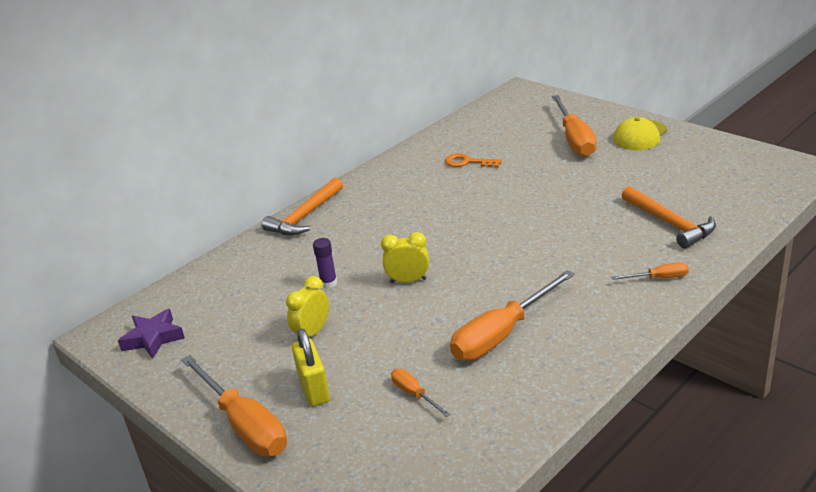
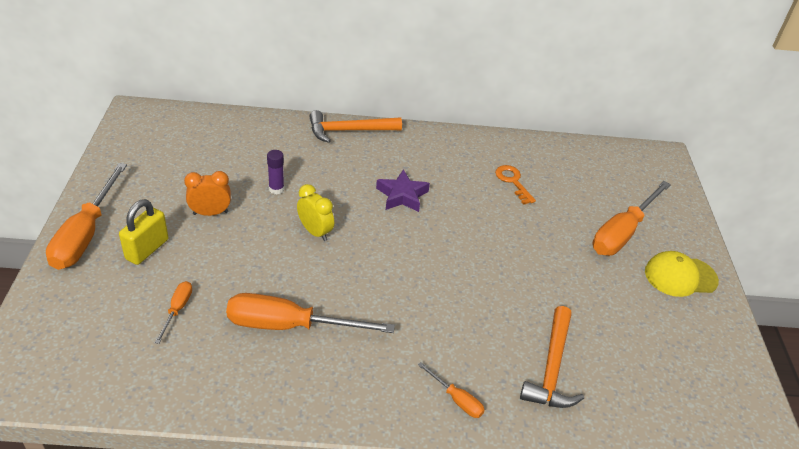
camera: 40 degrees right, 10 degrees up
purple star [118,308,185,359] -> purple star moved to [376,169,430,212]
yellow clock [286,276,329,337] -> orange clock [184,171,231,216]

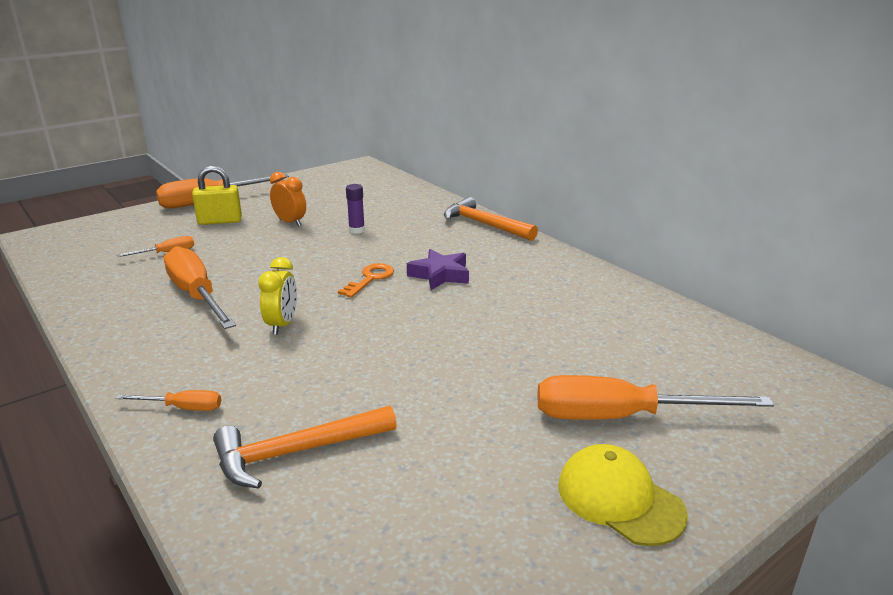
camera: 55 degrees right, 15 degrees down
yellow clock [297,184,334,241] -> yellow clock moved to [258,257,297,335]
orange screwdriver [418,362,485,418] -> orange screwdriver turned 90 degrees counterclockwise [115,390,221,411]
orange key [495,165,536,205] -> orange key moved to [338,263,394,298]

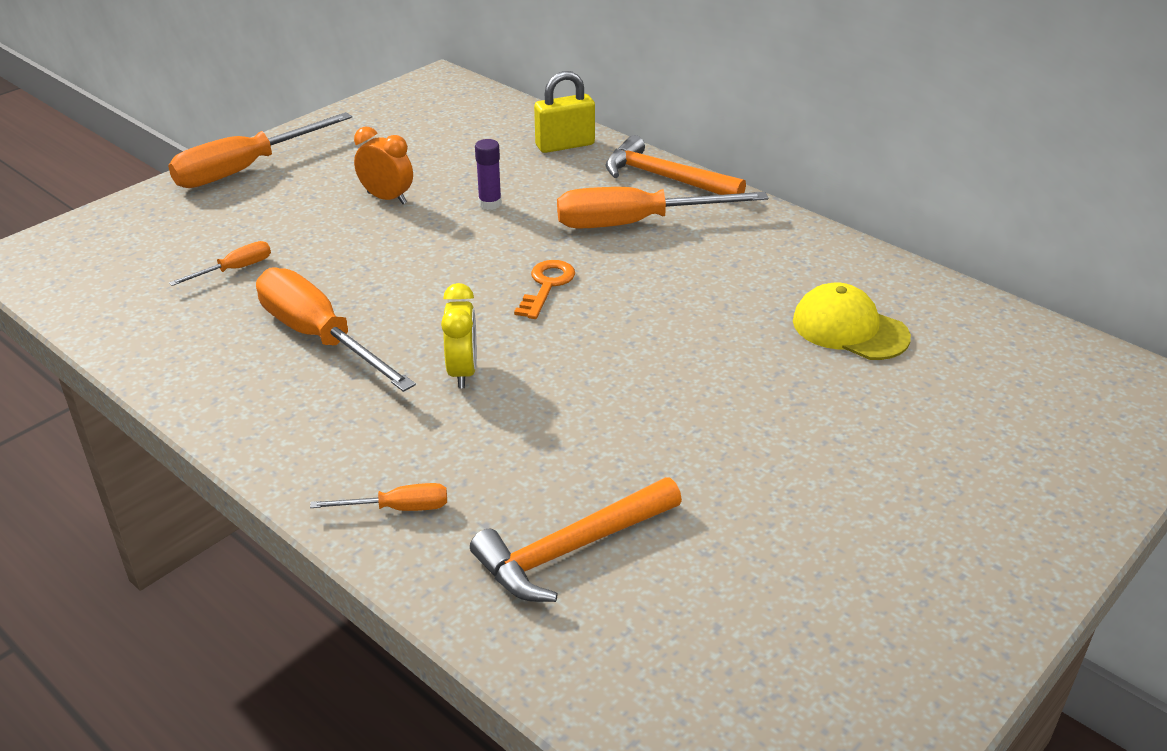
camera: 10 degrees left, 10 degrees up
yellow padlock [192,166,242,225] -> yellow padlock moved to [534,71,595,153]
purple star [407,249,469,290] -> none
orange screwdriver [537,375,774,420] -> orange screwdriver moved to [557,187,768,229]
yellow cap [558,444,688,546] -> yellow cap moved to [793,282,911,360]

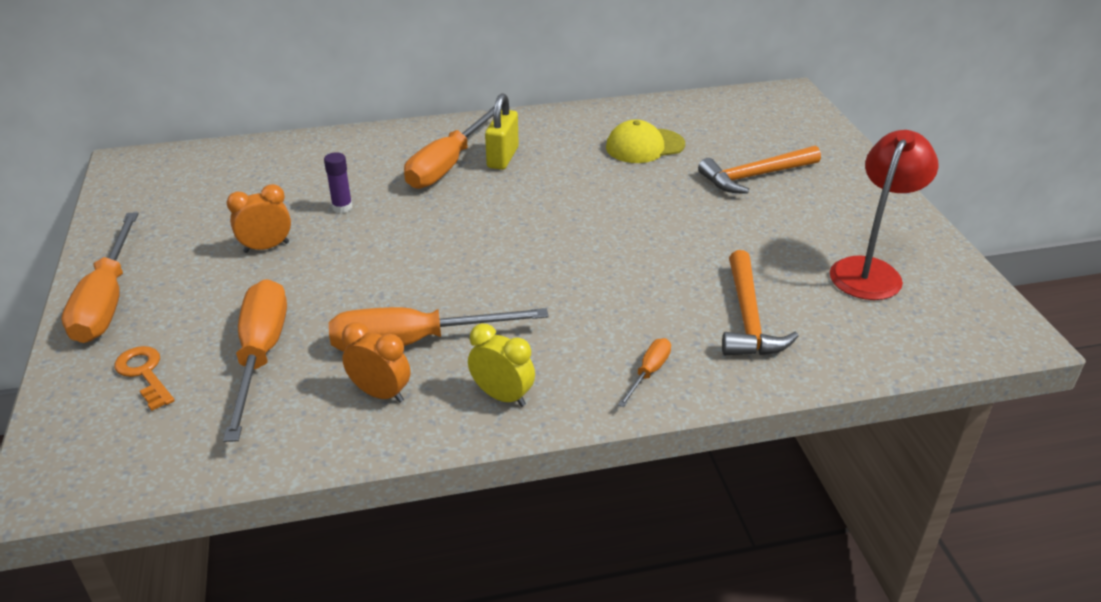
camera: 55 degrees left, 0 degrees up
orange screwdriver [169,241,271,286] -> orange screwdriver [223,279,287,442], size x2.13
yellow clock [441,283,477,388] -> yellow clock moved to [468,324,535,407]
orange key [514,260,575,319] -> orange key moved to [114,346,175,411]
yellow padlock [534,71,595,153] -> yellow padlock moved to [485,93,519,170]
orange hammer [605,135,746,195] -> orange hammer moved to [698,145,821,194]
none -> orange clock [342,322,410,403]
none -> red lamp [830,130,939,300]

